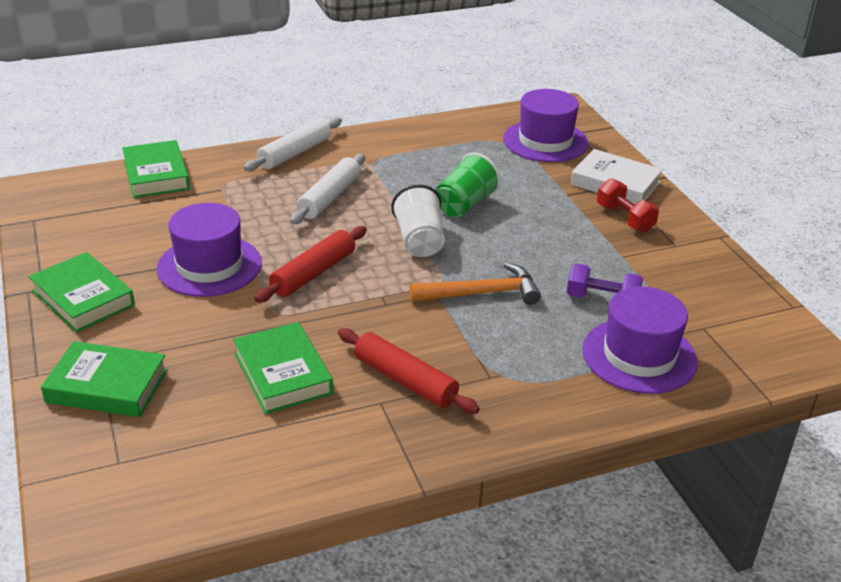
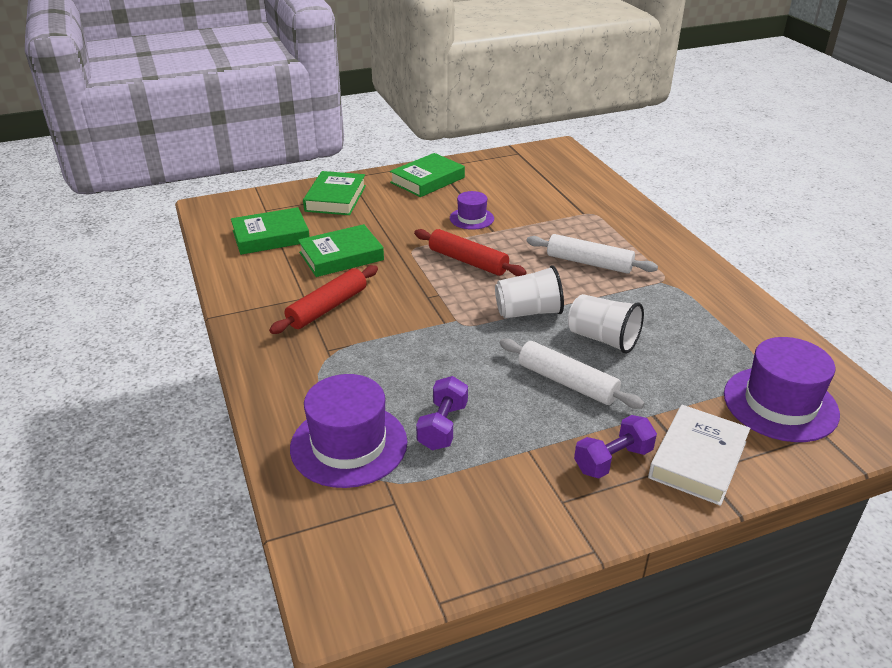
camera: 90 degrees right, 0 degrees up
green book [122,140,190,198] -> green book moved to [231,207,310,255]
purple hat [157,203,262,297] -> purple hat [450,191,494,230], size x0.56
white rolling pin [244,117,342,172] -> white rolling pin moved to [500,338,645,409]
orange hammer [409,263,541,305] -> none
green cup [435,152,501,218] -> white cup [568,294,644,354]
red dumbbell [597,178,659,232] -> purple dumbbell [574,415,657,479]

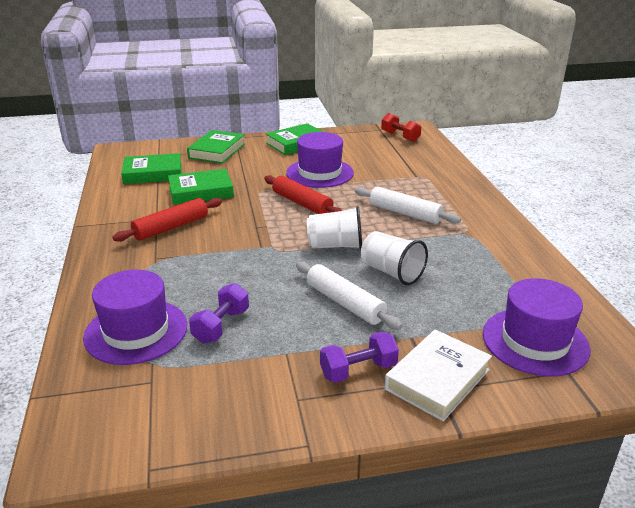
camera: 10 degrees right, 5 degrees down
purple hat [450,191,494,230] -> purple hat [286,132,354,188], size x1.80
none -> red dumbbell [381,113,421,142]

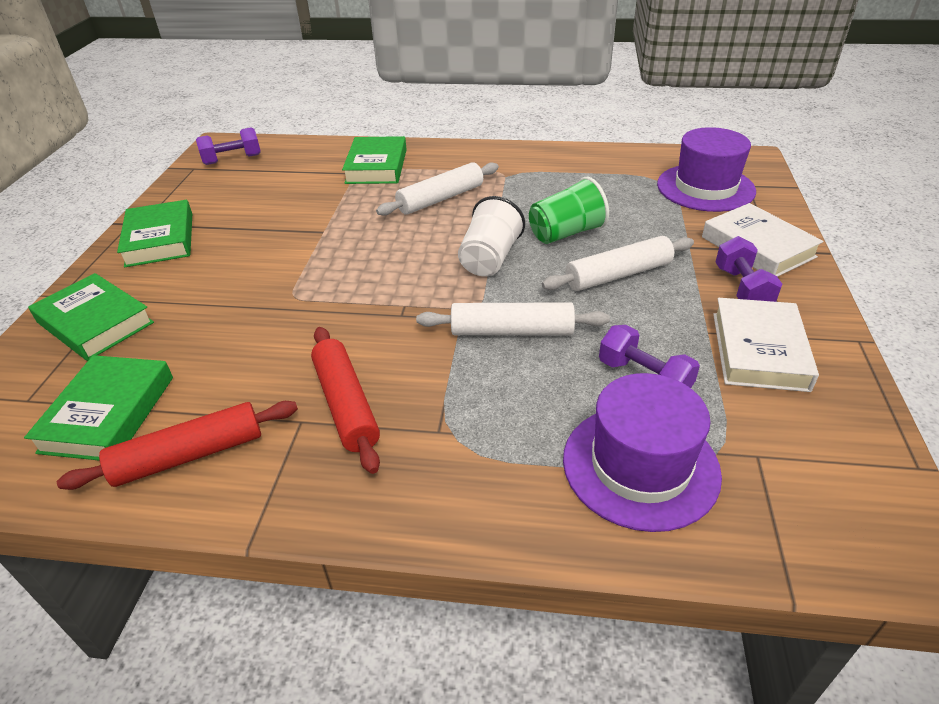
camera: 70 degrees left, 10 degrees up
green book [168,169,234,205] -> green book moved to [342,136,407,184]
red rolling pin [264,175,342,214] -> red rolling pin moved to [57,401,298,490]
purple hat [286,132,354,188] -> none
white cup [361,231,428,285] -> green cup [529,177,609,244]
red dumbbell [381,113,421,142] -> purple dumbbell [196,127,260,165]
none -> white rolling pin [416,302,610,335]
none -> white book [713,298,819,392]

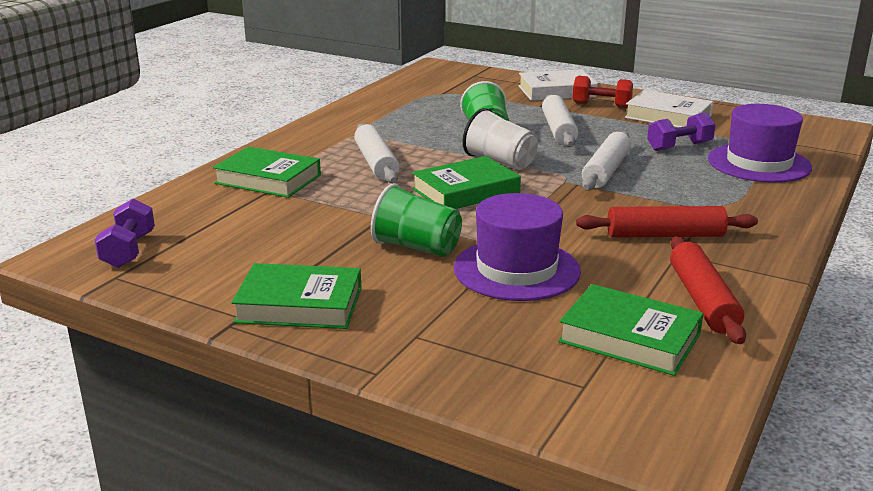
camera: 70 degrees left, 15 degrees down
green book [28,273,154,361] -> green book moved to [412,156,521,209]
purple hat [657,127,756,212] -> purple hat moved to [454,193,581,301]
purple dumbbell [715,236,782,302] -> red dumbbell [572,76,633,108]
none -> green cup [371,183,462,257]

